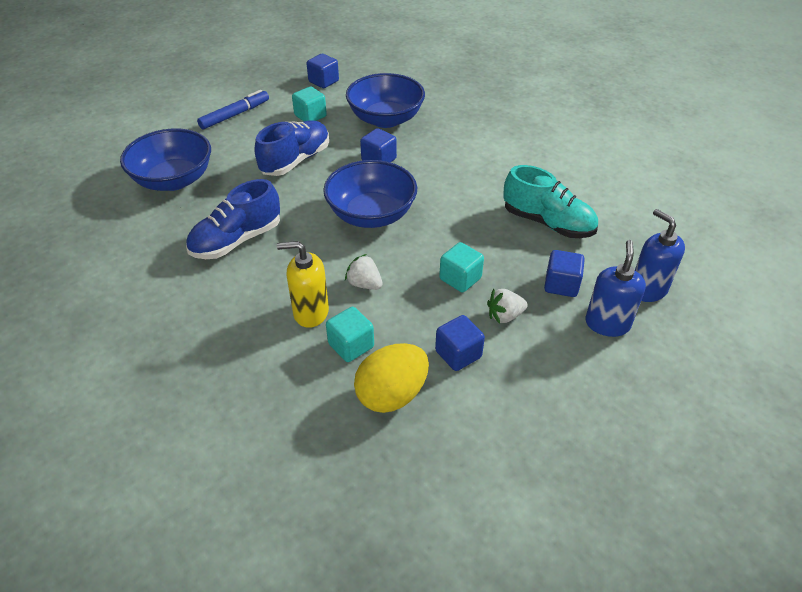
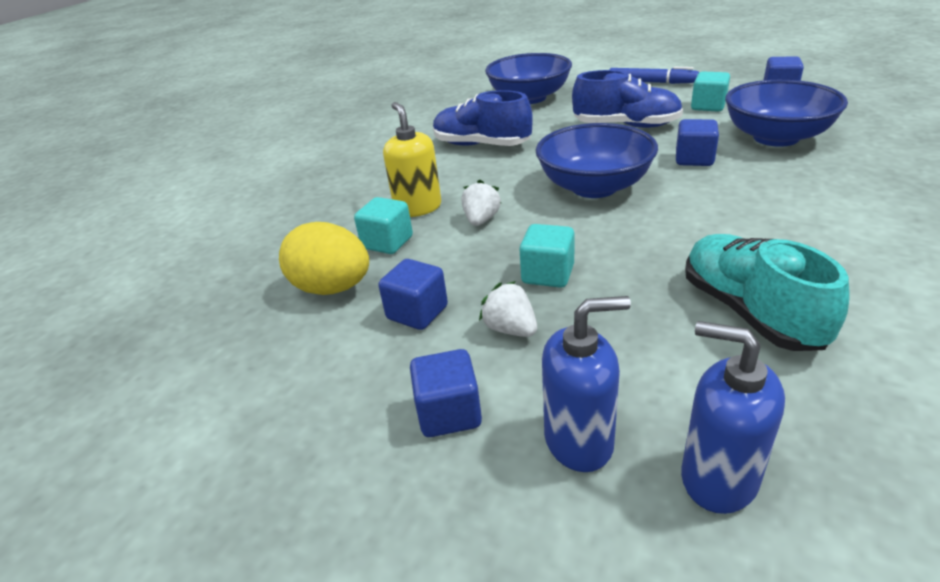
camera: 70 degrees right, 10 degrees down
turquoise shoe [503,165,598,238] -> turquoise shoe turned 150 degrees clockwise [685,234,850,351]
blue cube [544,250,585,297] -> blue cube moved to [410,349,482,437]
blue soap dispenser [635,209,685,302] -> blue soap dispenser turned 90 degrees counterclockwise [681,321,785,514]

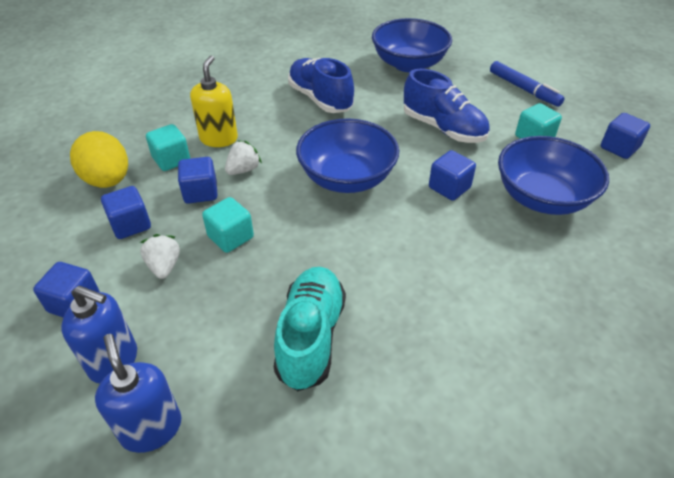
camera: 25 degrees right, 10 degrees up
none -> blue cube [178,157,217,204]

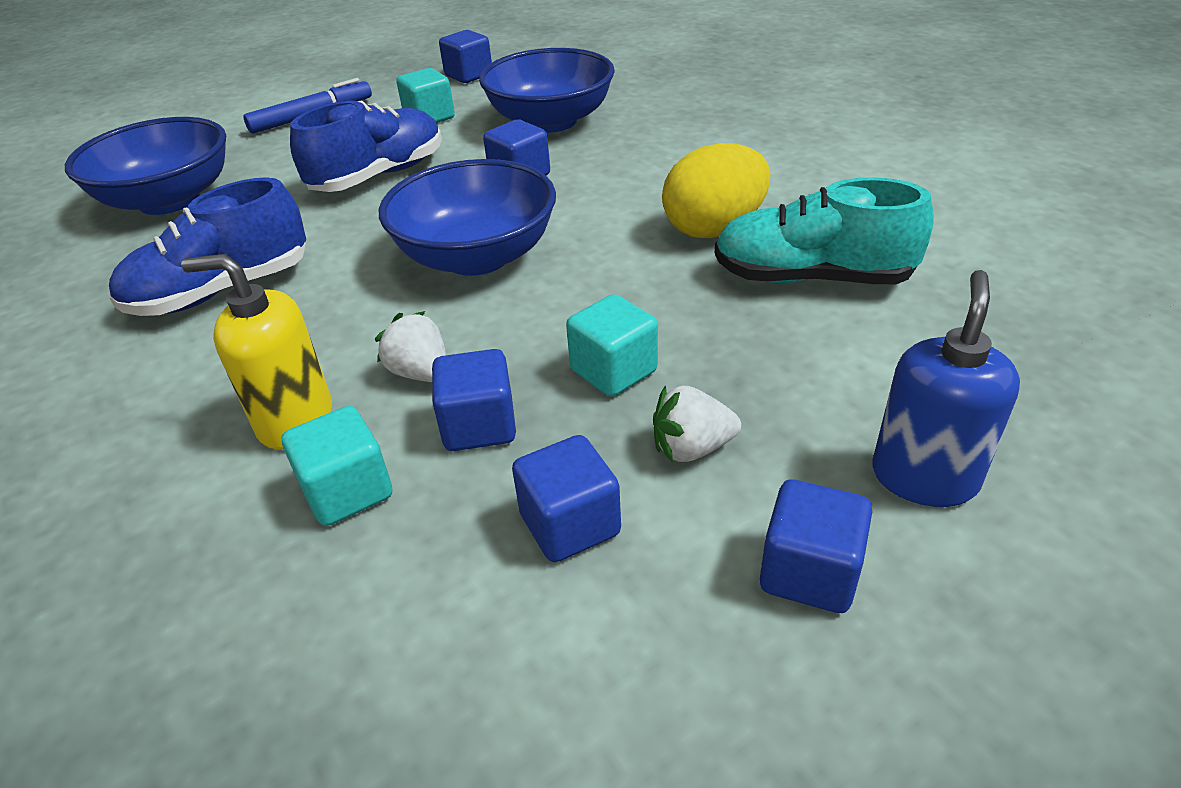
camera: 85 degrees left, 5 degrees down
yellow egg [70,131,128,188] -> yellow egg moved to [662,143,770,238]
blue soap dispenser [95,334,182,453] -> none

